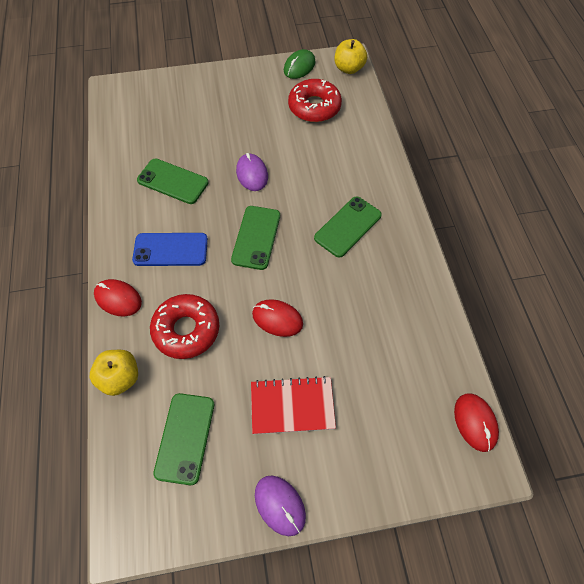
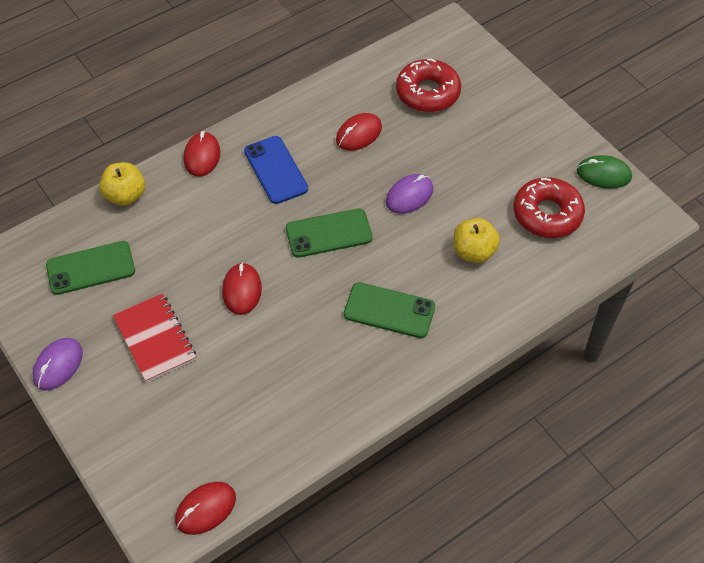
camera: 65 degrees right, 5 degrees down
green phone [137,159,208,204] -> red mouse [336,113,382,151]
red donut [150,294,219,359] -> red donut moved to [396,59,461,112]
yellow apple [335,39,367,74] -> yellow apple moved to [454,218,500,263]

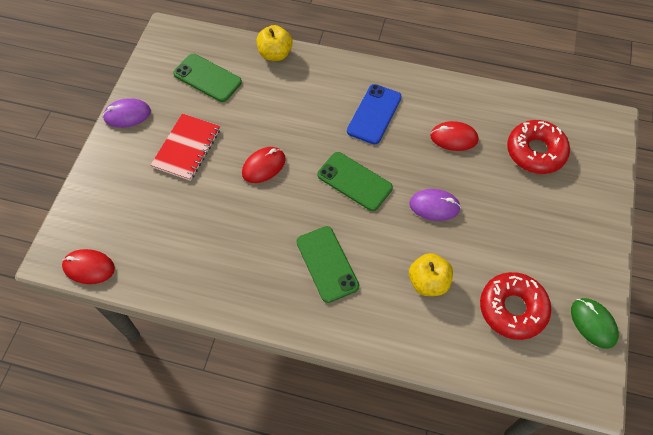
camera: 50 degrees right, 5 degrees up
red mouse [184,131,220,177] -> none

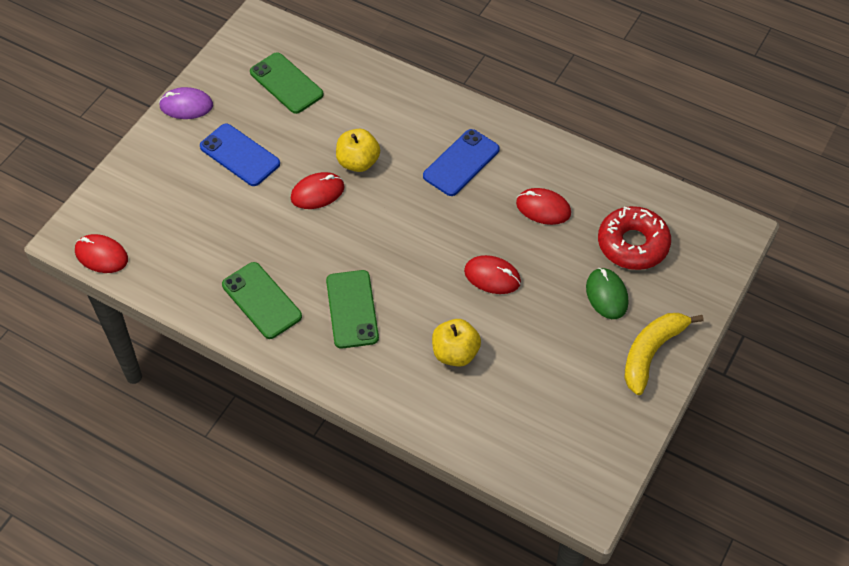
camera: 15 degrees right, 5 degrees down
red notebook [151,113,220,181] -> blue phone [200,124,280,186]
yellow apple [257,25,293,61] -> yellow apple moved to [336,129,380,172]
green phone [317,152,393,211] -> green phone moved to [222,262,302,339]
purple mouse [409,189,461,221] -> red mouse [464,255,521,294]
red donut [480,272,551,340] -> none
green mouse [571,298,619,349] -> green mouse moved to [586,268,629,319]
none -> yellow banana [624,313,704,395]

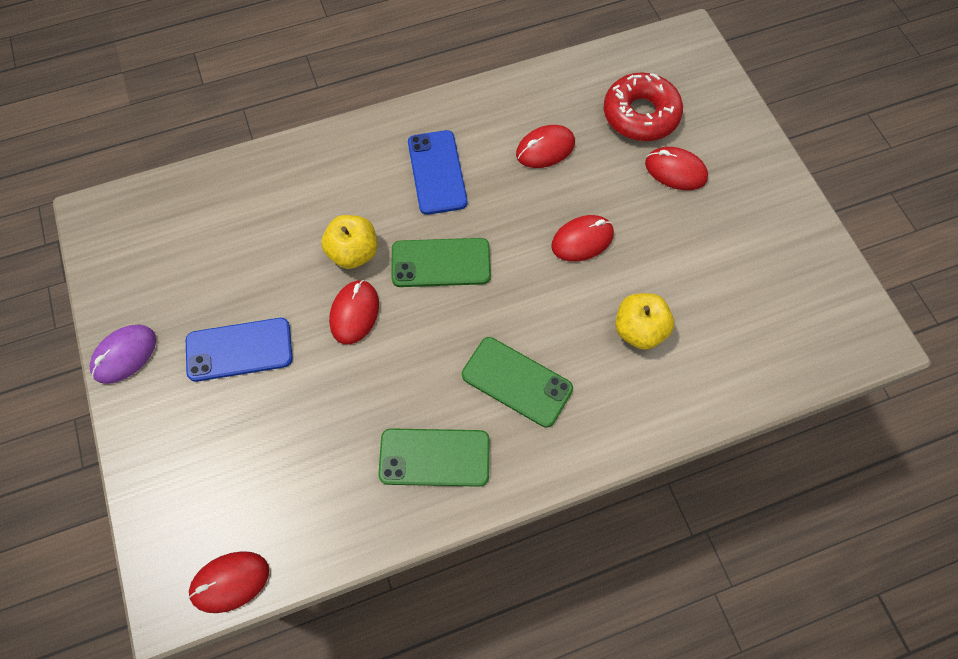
camera: 50 degrees left, 10 degrees up
green phone [250,52,324,114] -> green phone moved to [392,238,491,287]
green mouse [586,268,629,319] -> red mouse [645,147,708,190]
yellow banana [624,313,704,395] -> none

